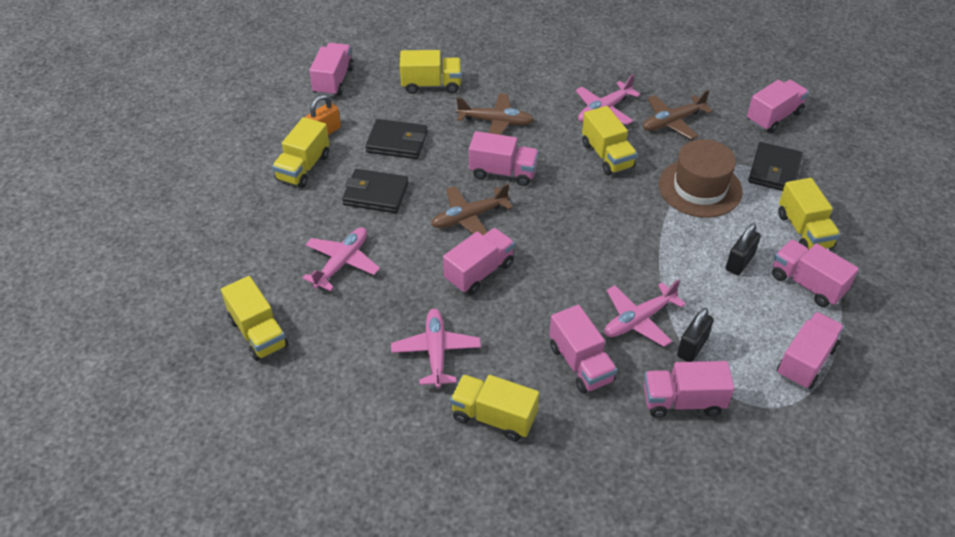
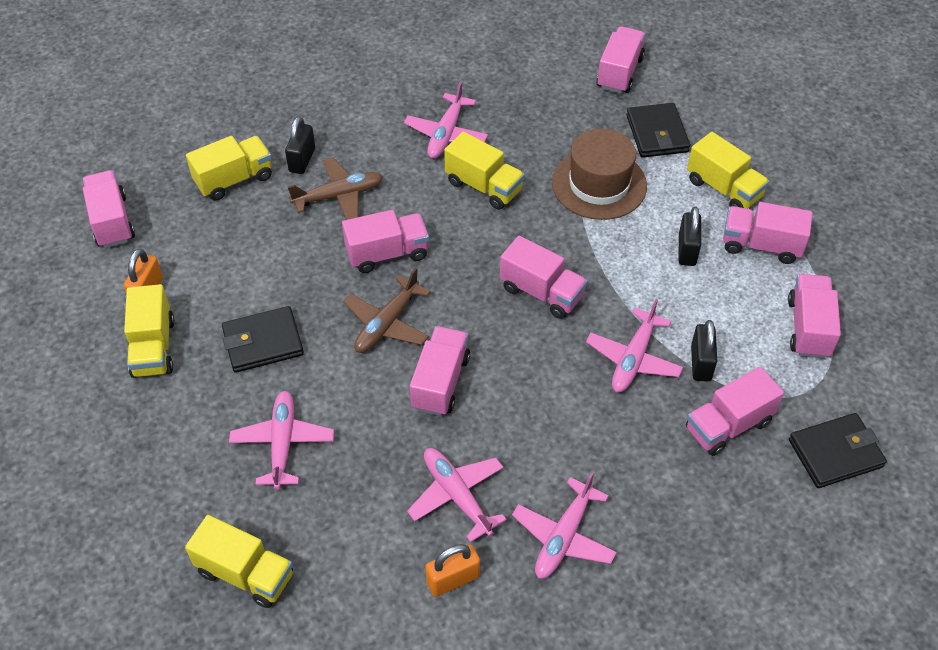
camera: 30 degrees left, 5 degrees up
black wallet [365,119,427,159] -> black wallet moved to [789,413,887,488]
yellow truck [450,375,539,441] -> pink plane [512,472,617,579]
pink truck [549,305,617,394] -> pink truck moved to [500,236,587,319]
brown plane [643,90,713,139] -> none
none -> black padlock [285,116,315,174]
none -> orange padlock [425,544,480,597]

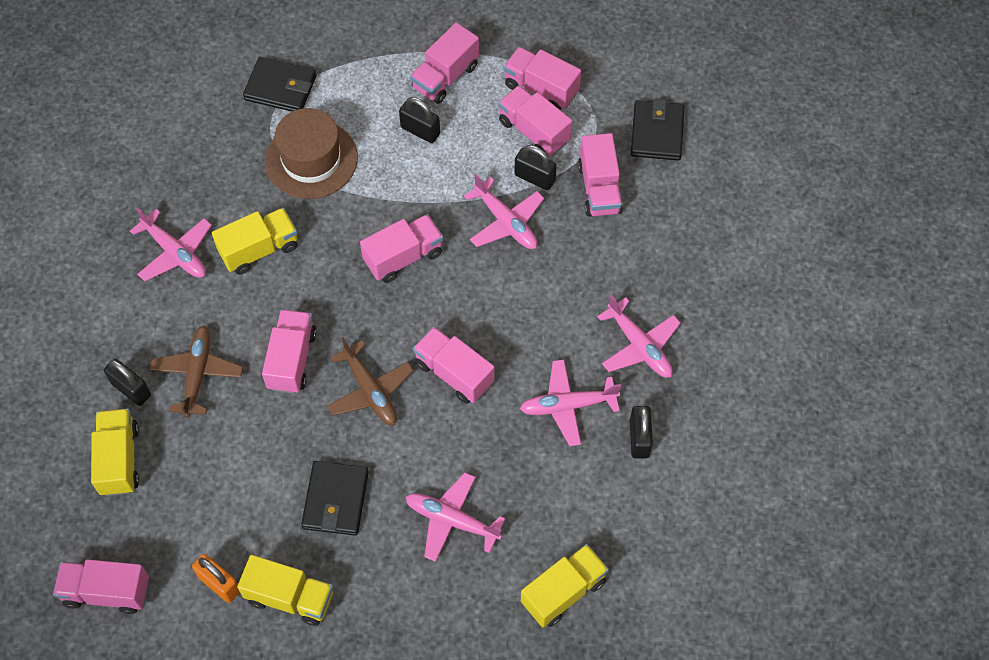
camera: 65 degrees left, 10 degrees up
orange padlock [425,544,480,597] -> black padlock [630,406,653,459]
pink truck [596,26,645,93] -> pink truck moved to [498,85,572,156]
yellow truck [687,132,769,209] -> none

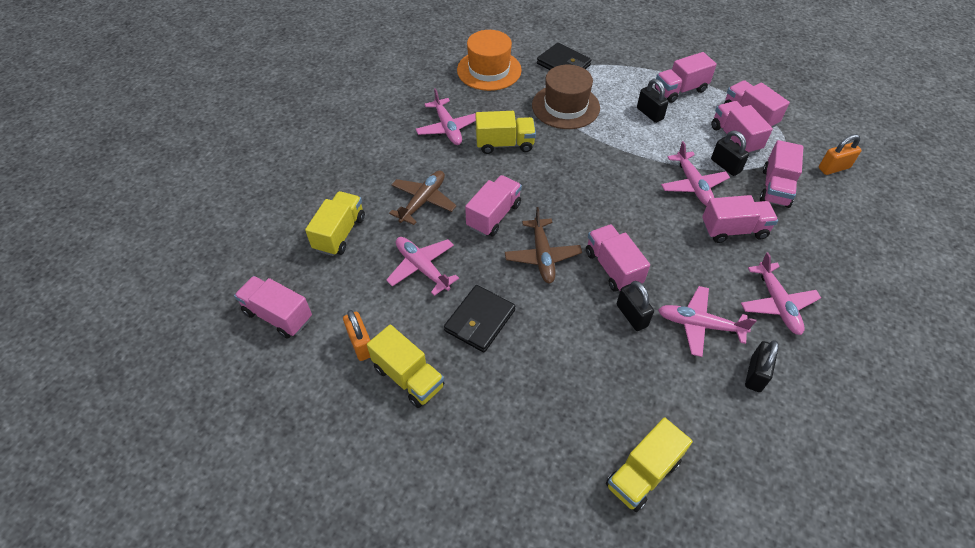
camera: 25 degrees right, 10 degrees down
black padlock [104,359,151,406] -> black padlock moved to [617,281,654,331]
pink truck [360,214,443,283] -> pink truck moved to [702,195,778,243]
pink plane [406,473,506,562] -> pink plane moved to [386,237,459,296]
yellow truck [521,544,609,627] -> yellow truck turned 150 degrees clockwise [606,418,693,512]
black wallet [631,98,684,160] -> orange padlock [819,134,862,175]
none -> orange hat [457,30,522,91]

